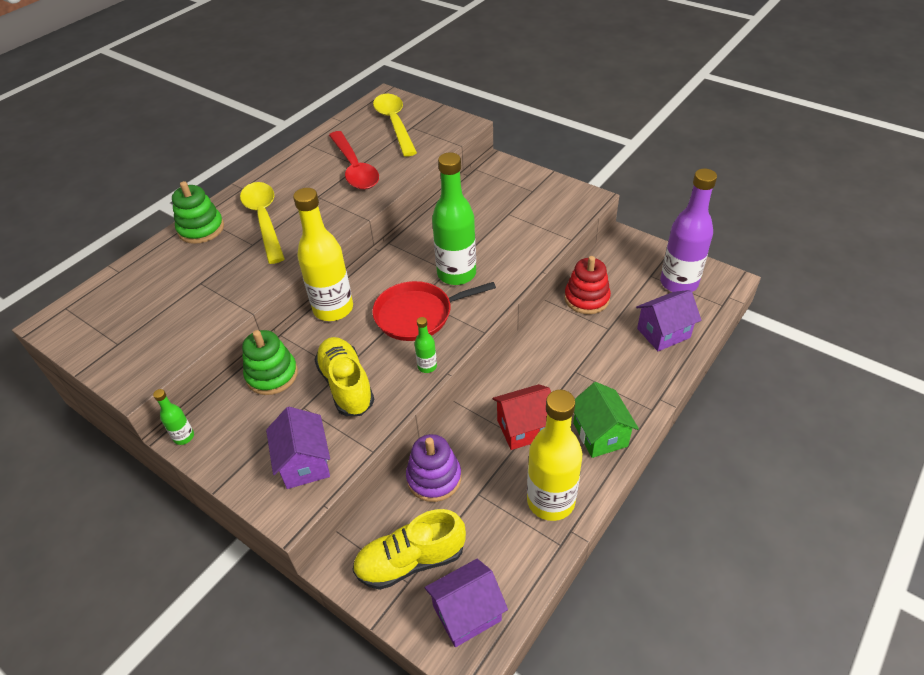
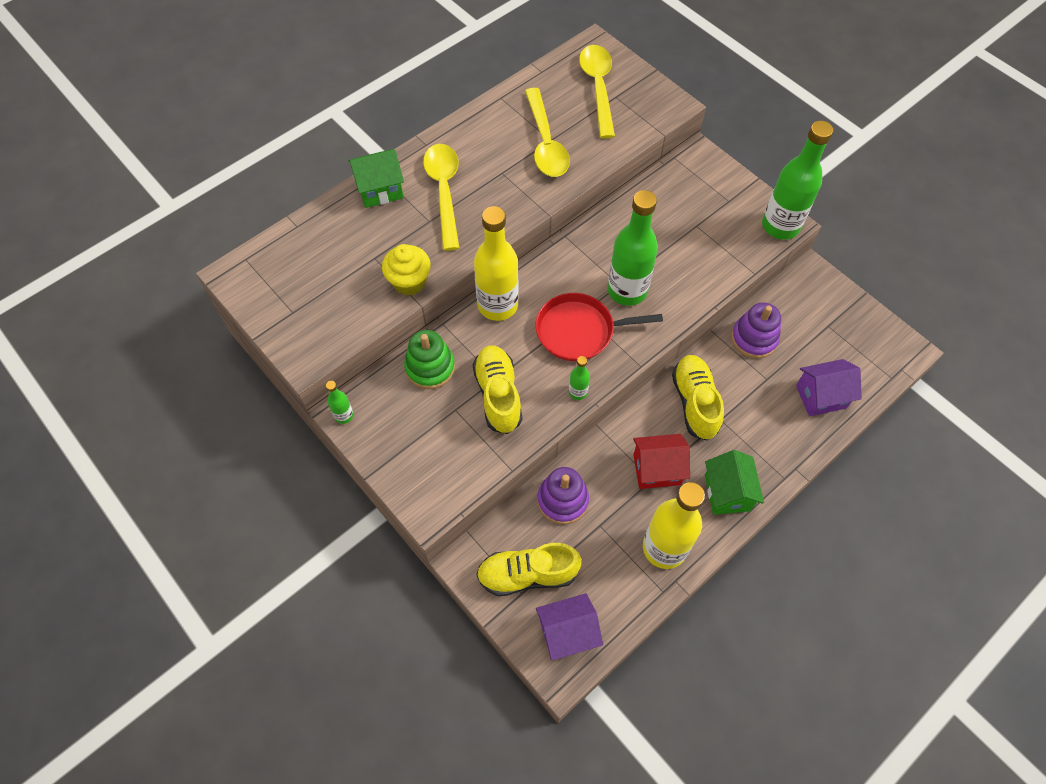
camera: 10 degrees right, 15 degrees up
green stacking toy [172,181,224,244] -> green house [349,149,404,208]
purple house [266,407,330,489] -> none
red spoon [329,131,379,190] -> yellow spoon [525,88,570,177]
red stacking toy [565,256,611,314] -> purple stacking toy [731,302,781,359]
purple bottle [660,169,717,292] -> none
none -> yellow cupcake [382,244,431,296]
none -> yellow shoe [672,355,724,441]
none -> green bottle [762,121,833,240]

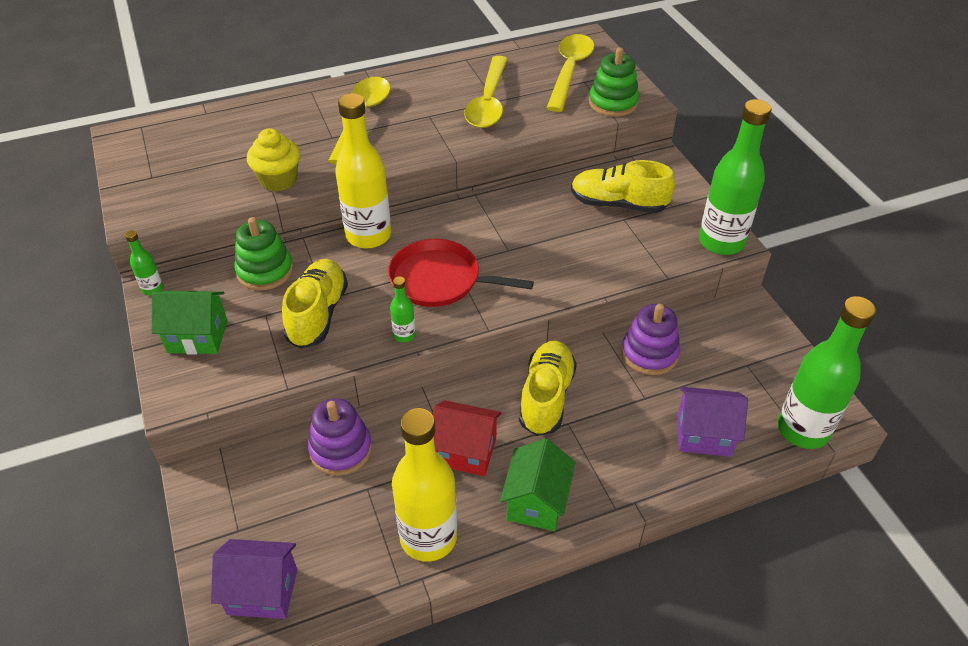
camera: 20 degrees right, 15 degrees down
green house [349,149,404,208] -> green house moved to [152,291,227,355]
yellow shoe [476,543,582,596] -> yellow shoe moved to [571,160,675,213]
green bottle [607,190,658,306] -> green bottle moved to [778,296,876,449]
none -> green stacking toy [589,47,639,117]

